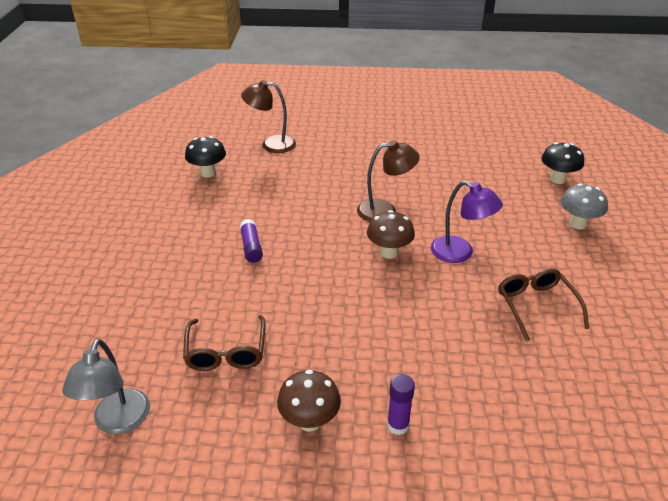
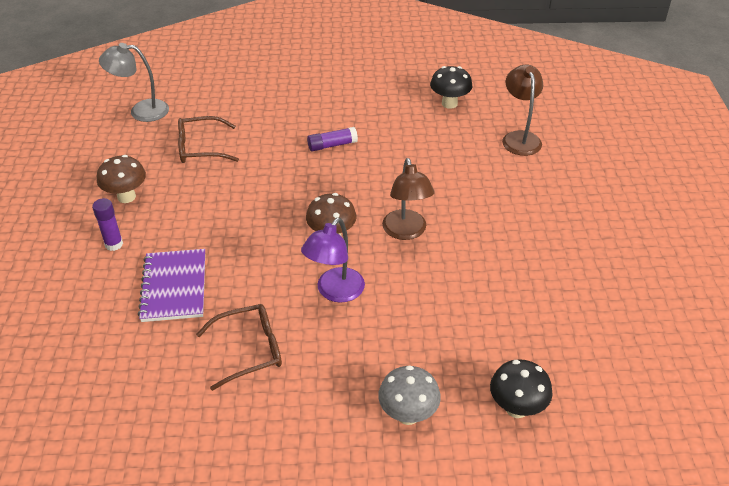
camera: 85 degrees right, 5 degrees up
none -> purple notebook [138,249,205,322]

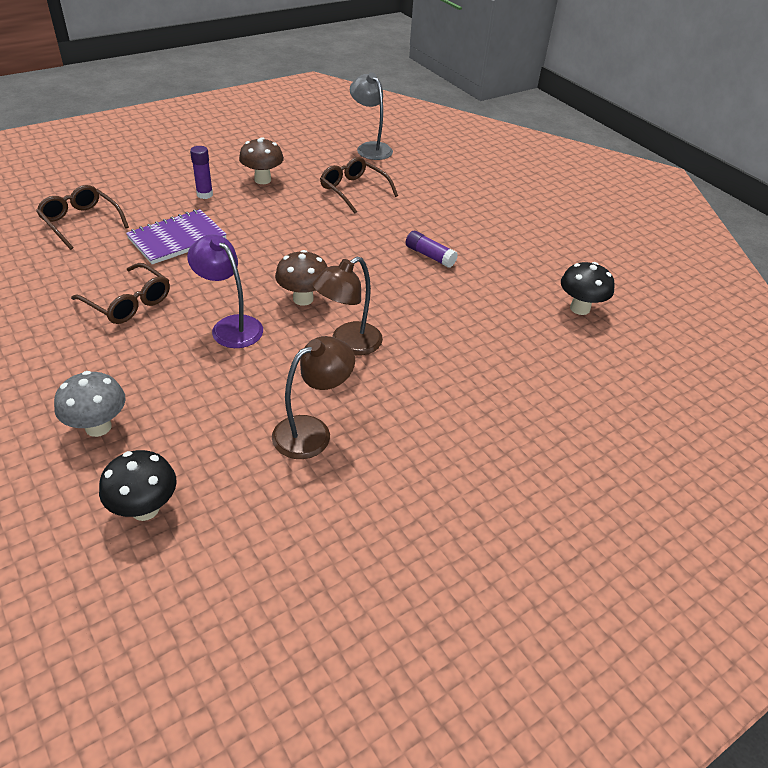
camera: 55 degrees right, 0 degrees up
purple lamp [301,218,365,303] -> purple lamp turned 45 degrees clockwise [187,234,263,348]
brown lamp [502,65,543,156] -> brown lamp moved to [272,336,355,459]
none -> brown glasses [36,185,129,250]

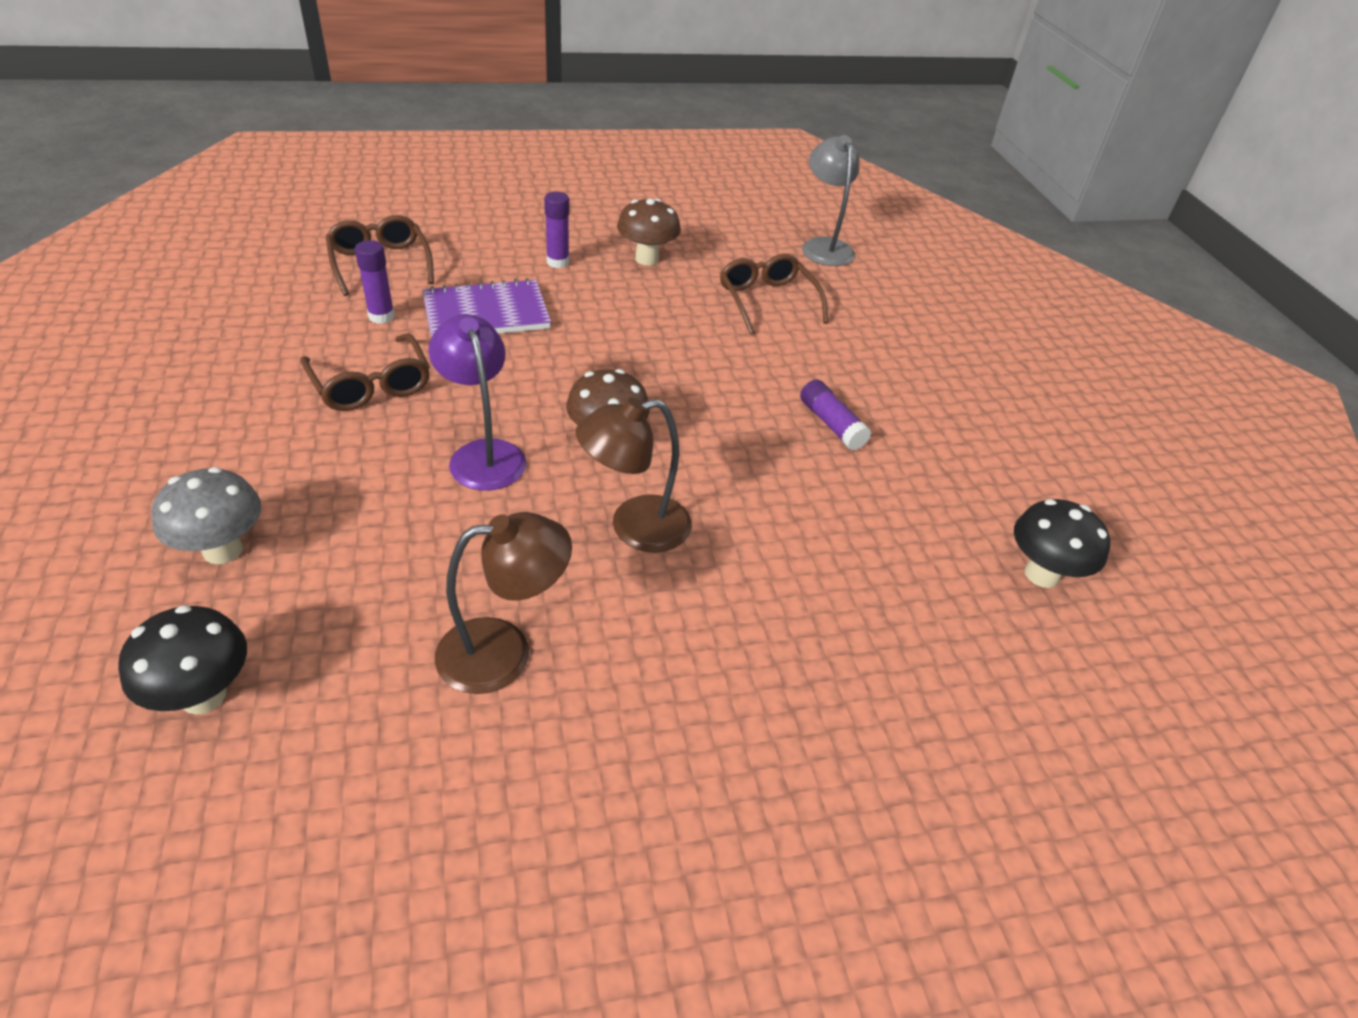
camera: 20 degrees right, 0 degrees up
none -> purple glue stick [355,240,395,324]

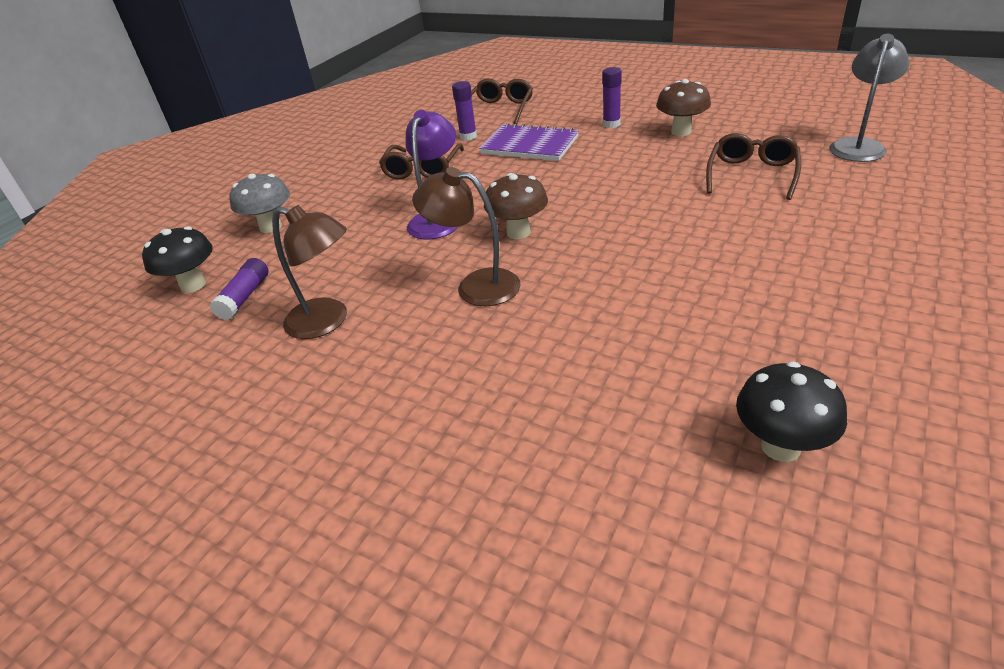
camera: 50 degrees right, 5 degrees down
purple glue stick [800,380,871,450] -> purple glue stick moved to [210,258,269,320]

